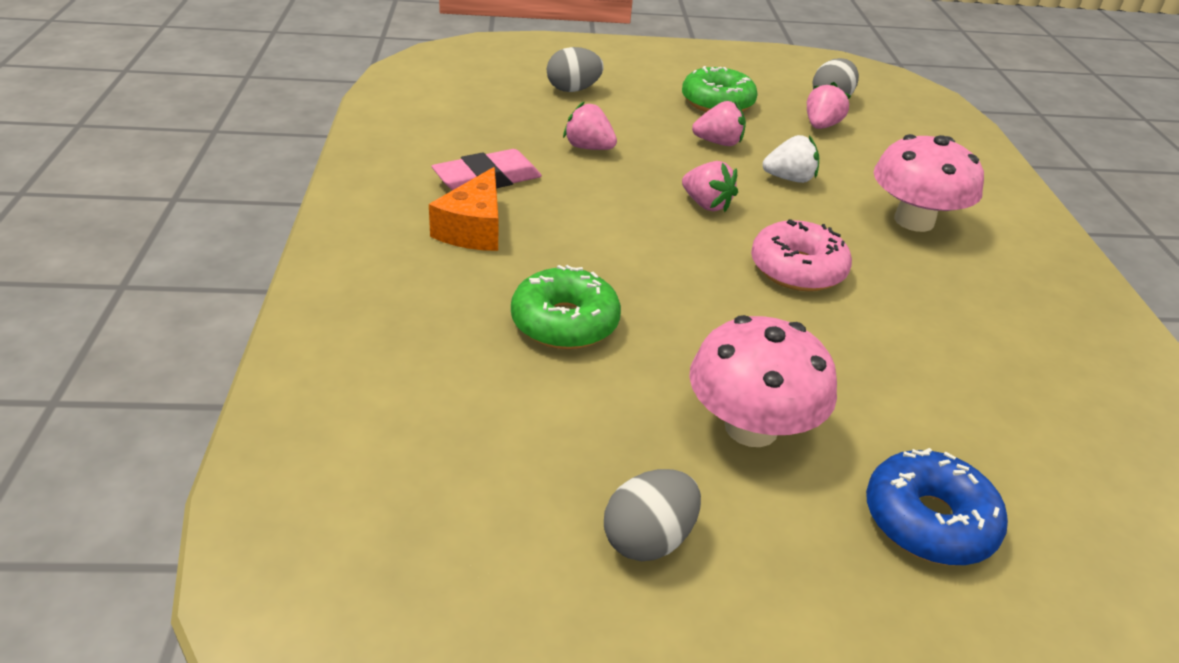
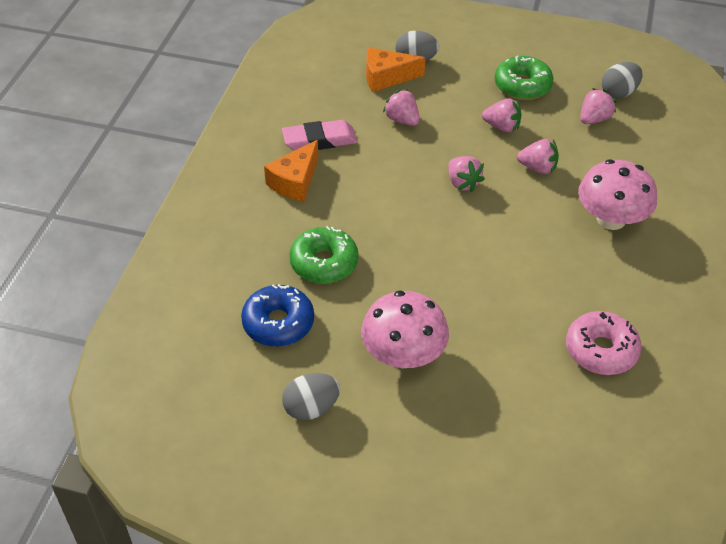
camera: 20 degrees right, 10 degrees up
pink donut [751,219,852,291] -> pink donut moved to [566,311,642,375]
white strawberry [763,135,819,183] -> pink strawberry [517,139,559,174]
blue donut [866,448,1008,566] -> blue donut moved to [241,284,314,347]
none -> orange cheese [366,48,425,92]

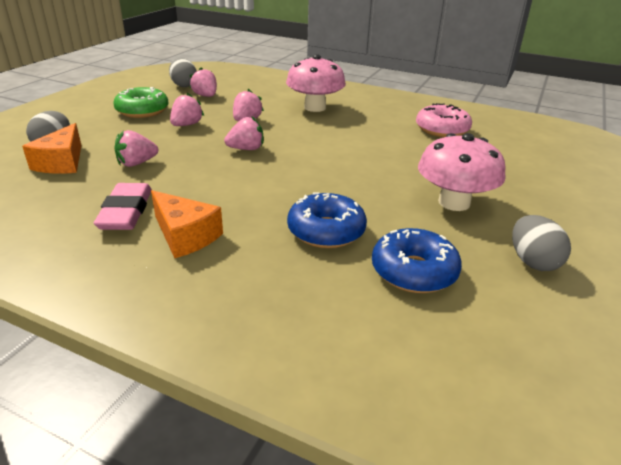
camera: 80 degrees left, 15 degrees down
green donut [289,226,359,284] -> blue donut [287,192,367,248]

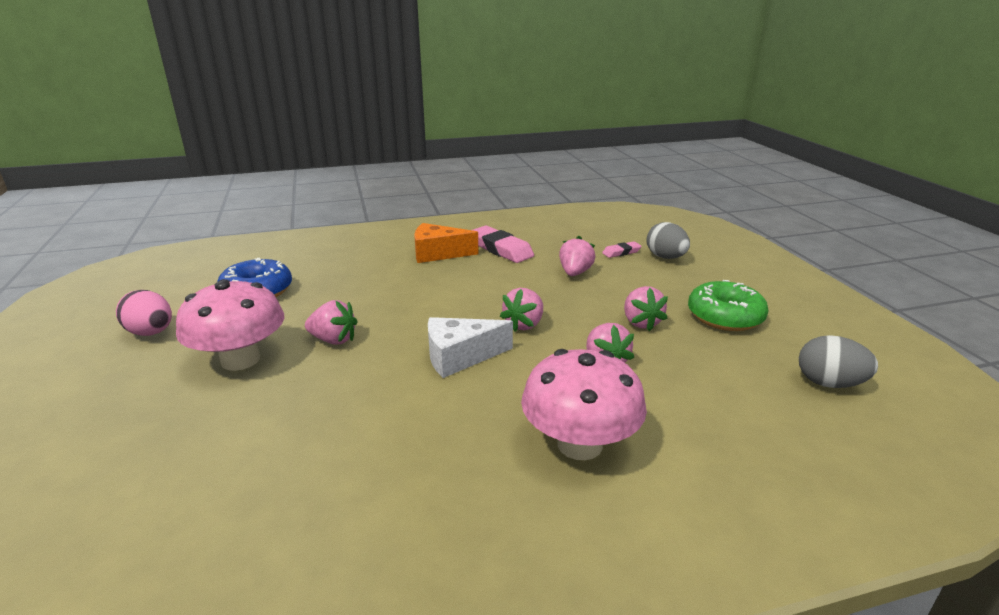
camera: 140 degrees right, 5 degrees down
orange cheese [22,123,82,174] -> pink eraser [602,241,642,258]
pink strawberry [190,67,217,97] -> pink strawberry moved to [305,300,358,345]
blue donut [287,192,367,248] -> none
pink donut [416,103,472,137] -> none
grey egg [512,215,571,271] -> pink egg [116,290,172,336]
none -> white cheese [428,317,513,378]

